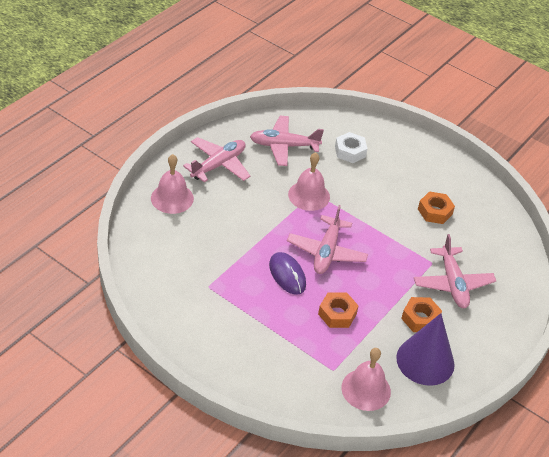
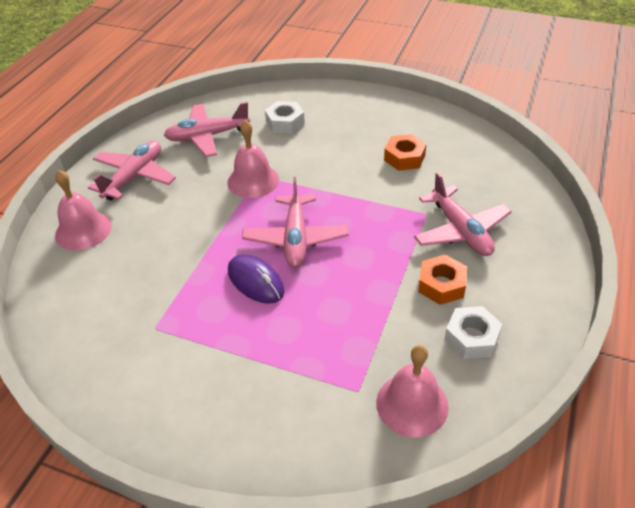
camera: 10 degrees left, 0 degrees up
orange nut [318,292,358,328] -> none
purple cone [396,313,455,386] -> white nut [444,306,502,359]

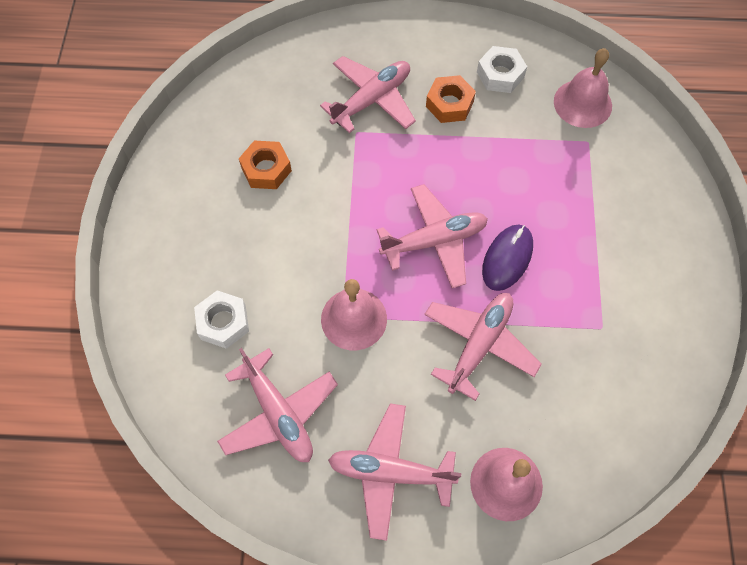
camera: 110 degrees left, 20 degrees up
none -> pink plane [424,293,542,401]

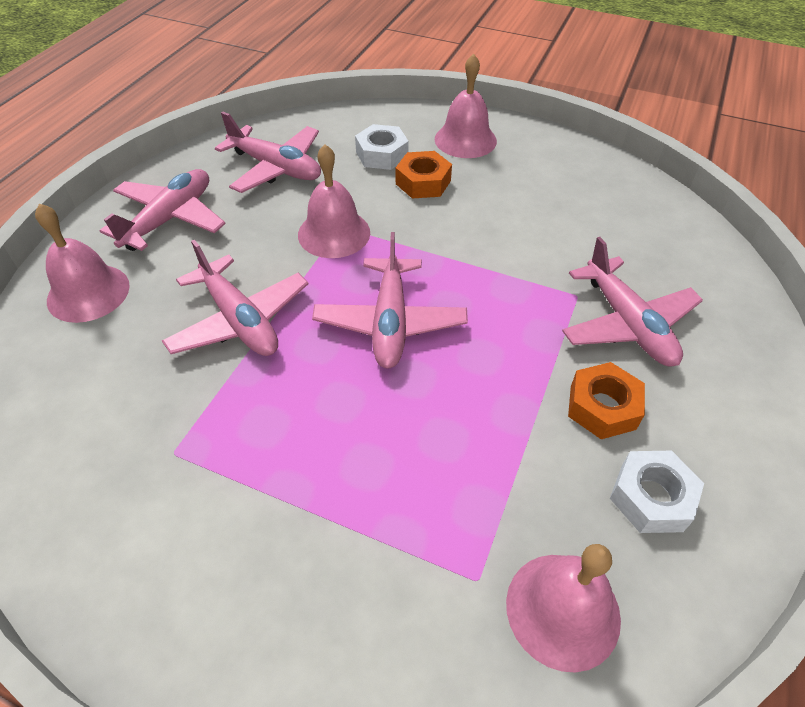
camera: 110 degrees right, 15 degrees down
pink plane [217,348,338,462] -> pink plane turned 135 degrees counterclockwise [215,112,321,193]
orange nut [239,140,292,189] -> orange nut moved to [396,151,452,198]
purple mouse [482,225,533,291] -> none
none -> pink bell [435,54,497,158]

